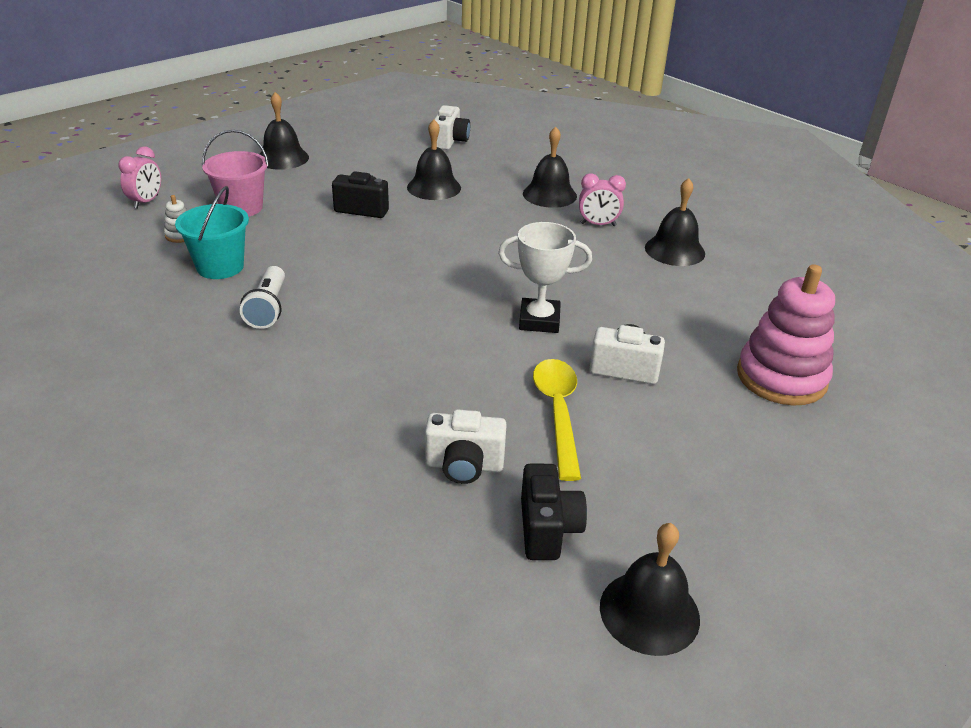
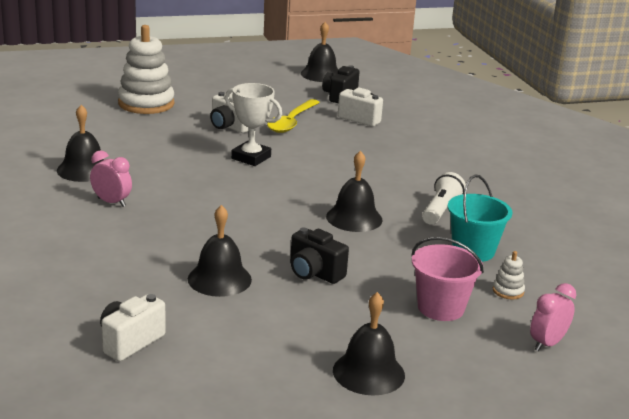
camera: 155 degrees left, 10 degrees down
black bell [523,127,577,208] -> black bell moved to [326,151,382,232]
pink stacking toy [737,264,835,406] -> white stacking toy [118,25,174,114]

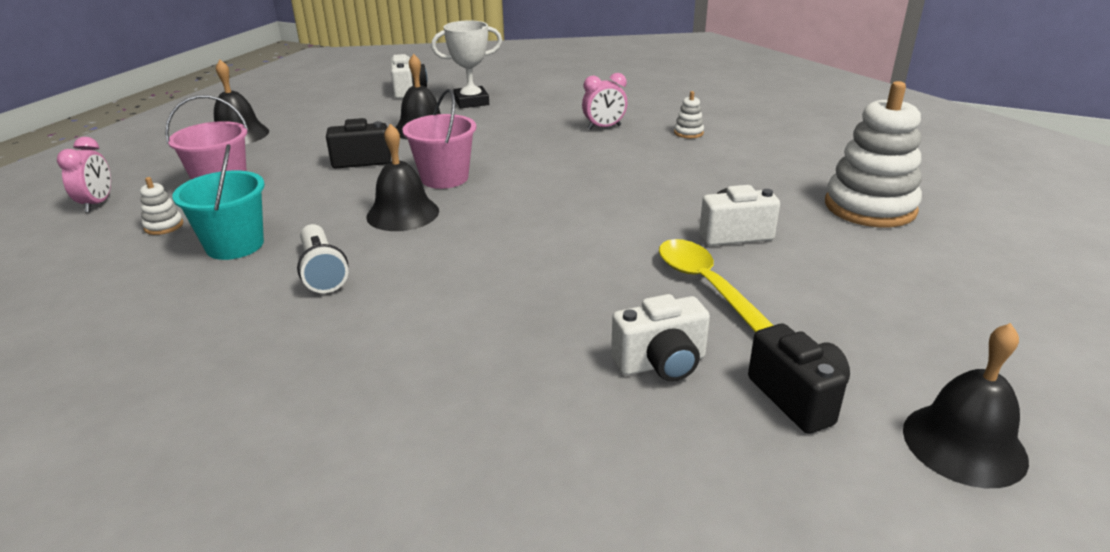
camera: 135 degrees right, 5 degrees up
black bell [57,105,104,182] -> white stacking toy [674,91,704,138]
white trophy [225,83,282,166] -> white trophy moved to [431,21,502,108]
none -> pink bucket [402,89,476,189]

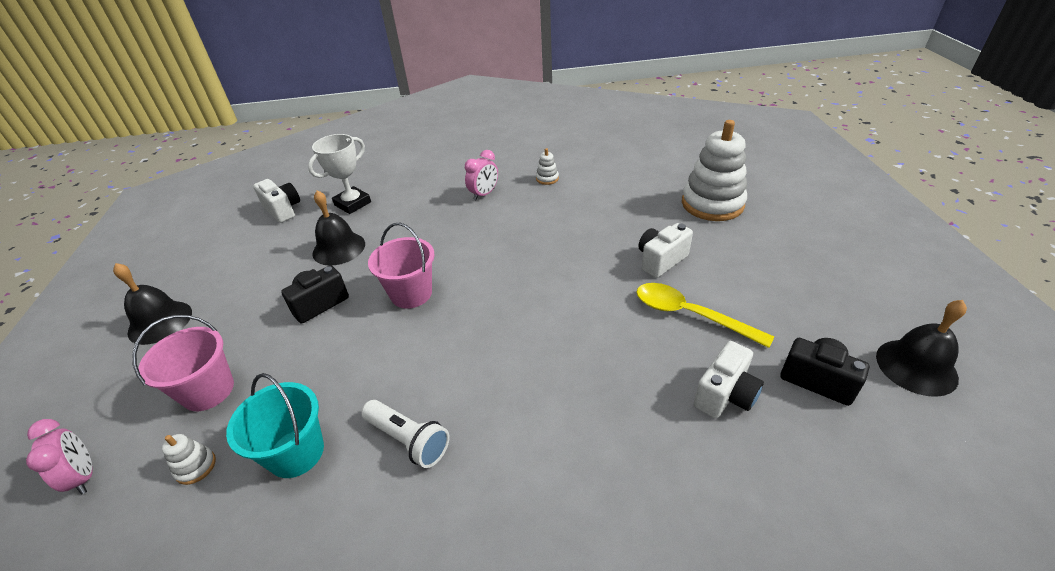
camera: 30 degrees left, 10 degrees up
black bell [366,124,439,231] -> none

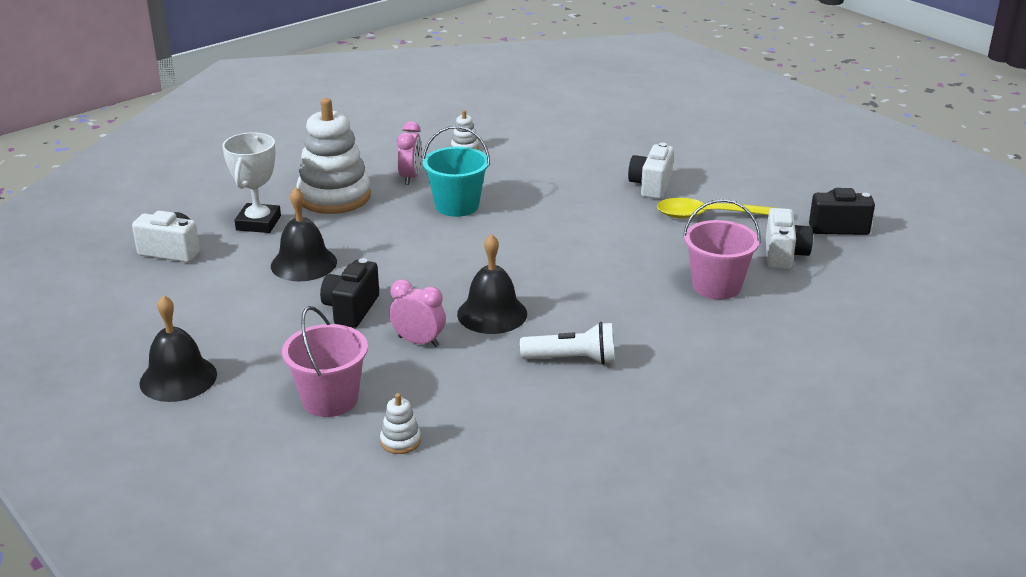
camera: 35 degrees left, 10 degrees down
pink clock [26,419,92,495] -> pink clock moved to [389,280,446,347]
turquoise bucket [226,373,324,478] -> turquoise bucket moved to [422,126,490,217]
pink bucket [368,223,435,309] -> pink bucket moved to [683,199,761,299]
white stacking toy [682,120,747,221] -> white stacking toy moved to [296,98,371,214]
black bell [876,300,967,397] -> black bell moved to [457,234,527,334]

